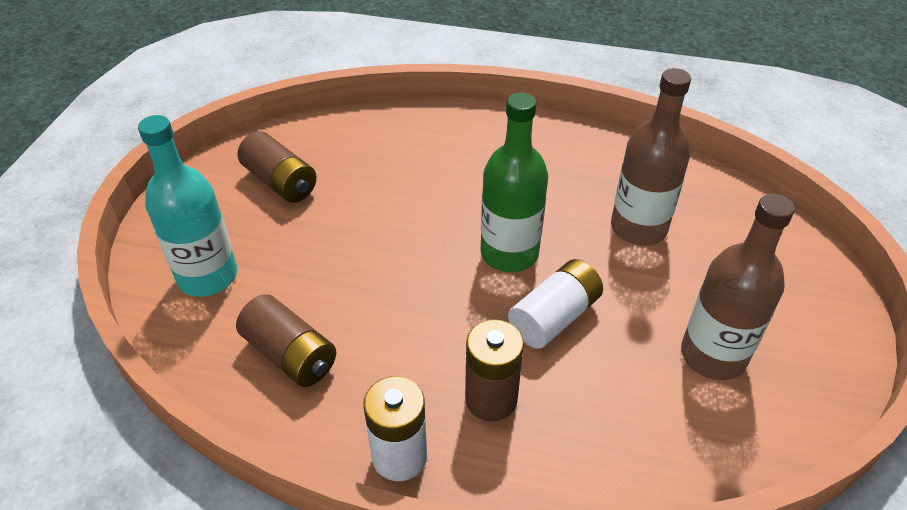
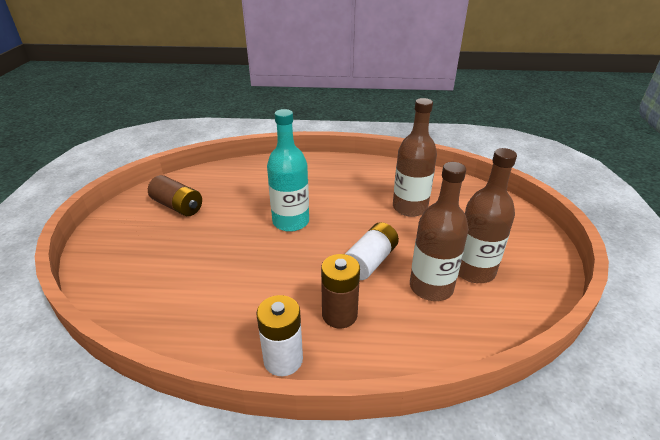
camera: 10 degrees left, 10 degrees down
turquoise bottle [138,115,237,297] -> turquoise bottle moved to [267,109,309,232]
brown battery [236,294,336,387] -> none
green bottle [481,93,548,272] -> none
none -> brown bottle [410,162,469,301]

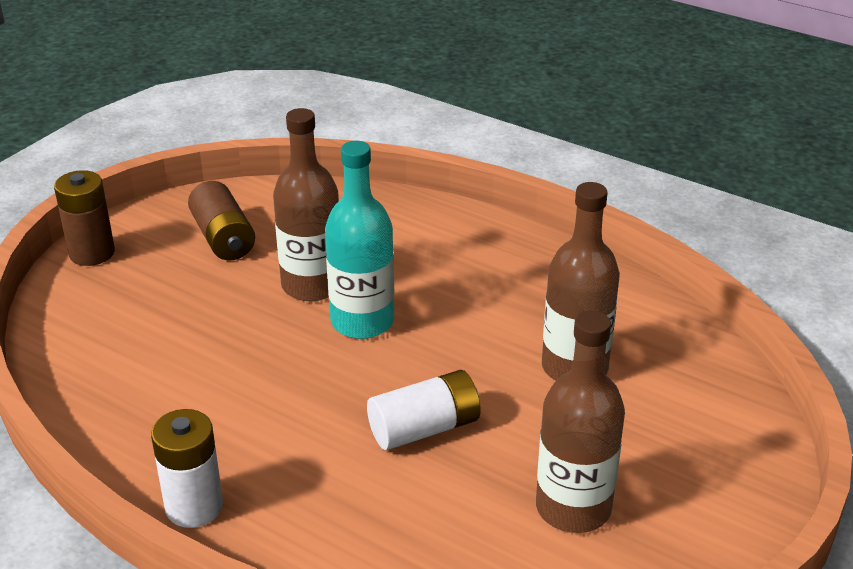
camera: 30 degrees right, 0 degrees up
brown battery [321,254,360,328] -> brown battery moved to [54,170,115,266]
brown bottle [410,162,469,301] -> brown bottle moved to [273,108,339,301]

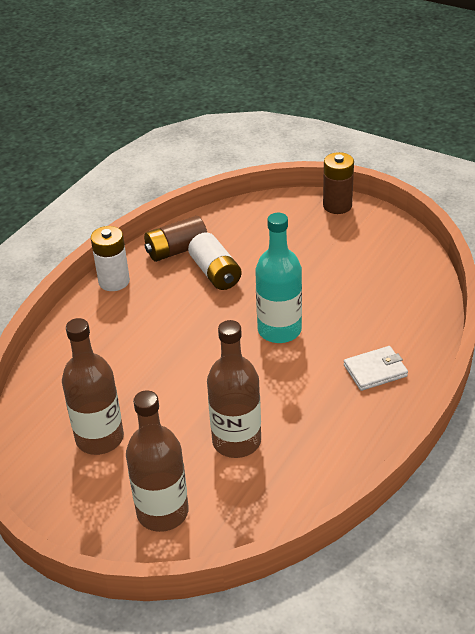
camera: 90 degrees right, 5 degrees up
brown battery [188,181,255,260] -> brown battery moved to [144,216,207,262]
brown bottle [273,108,339,301] -> brown bottle moved to [126,391,189,532]
white battery [367,370,481,450] -> white battery moved to [188,232,242,290]
none -> white wallet [344,346,408,391]

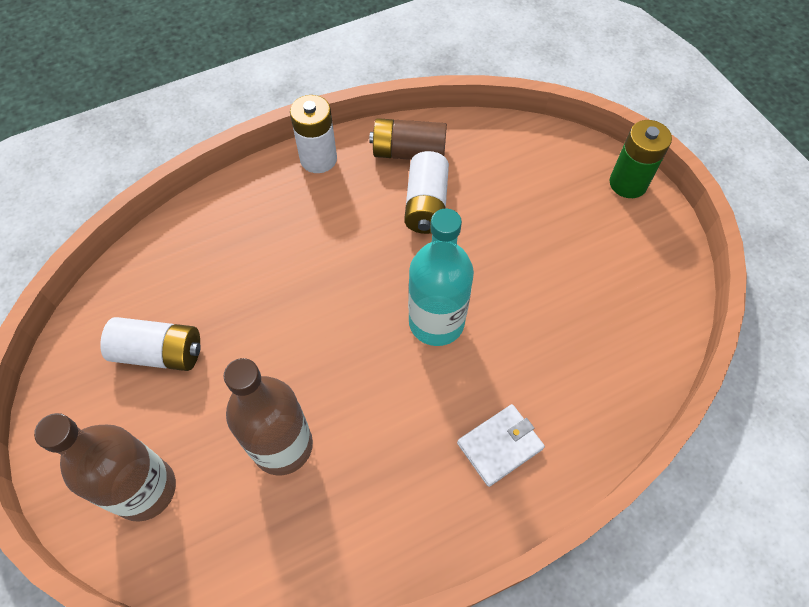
camera: 30 degrees right, 20 degrees up
brown bottle [62,318,124,455] -> white battery [100,317,201,371]
brown battery [323,152,354,214] -> green battery [609,120,672,198]
white wallet [344,346,408,391] -> white wallet turned 45 degrees counterclockwise [457,404,545,487]

